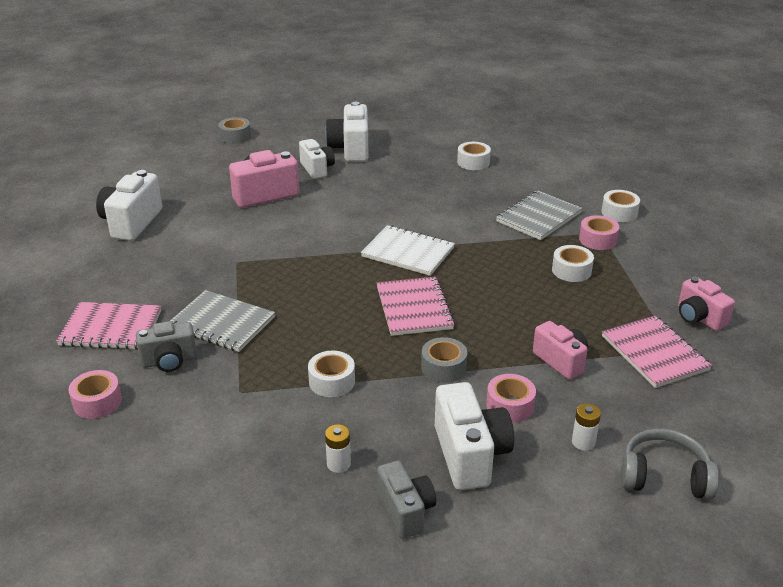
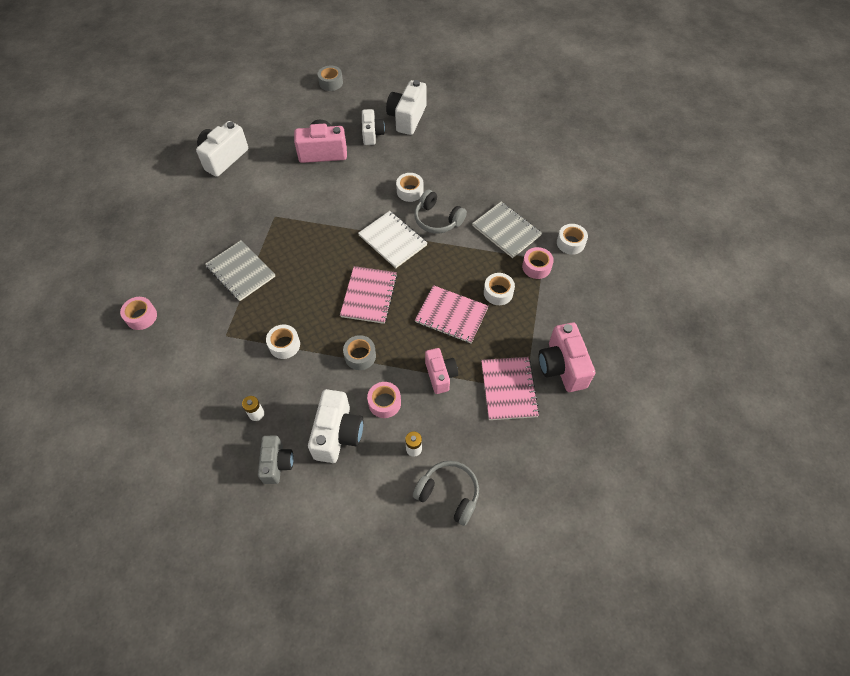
camera: 20 degrees right, 25 degrees up
pink notebook [56,302,161,350] -> pink notebook moved to [415,285,489,343]
grey camera [136,321,197,372] -> none
white tape [457,142,491,170] -> white tape moved to [396,173,423,202]
grey notebook [496,191,582,240] -> grey notebook turned 75 degrees clockwise [472,202,542,258]
pink camera [678,277,735,331] -> pink camera [539,322,595,392], size x1.52
none -> grey headphones [414,189,467,234]

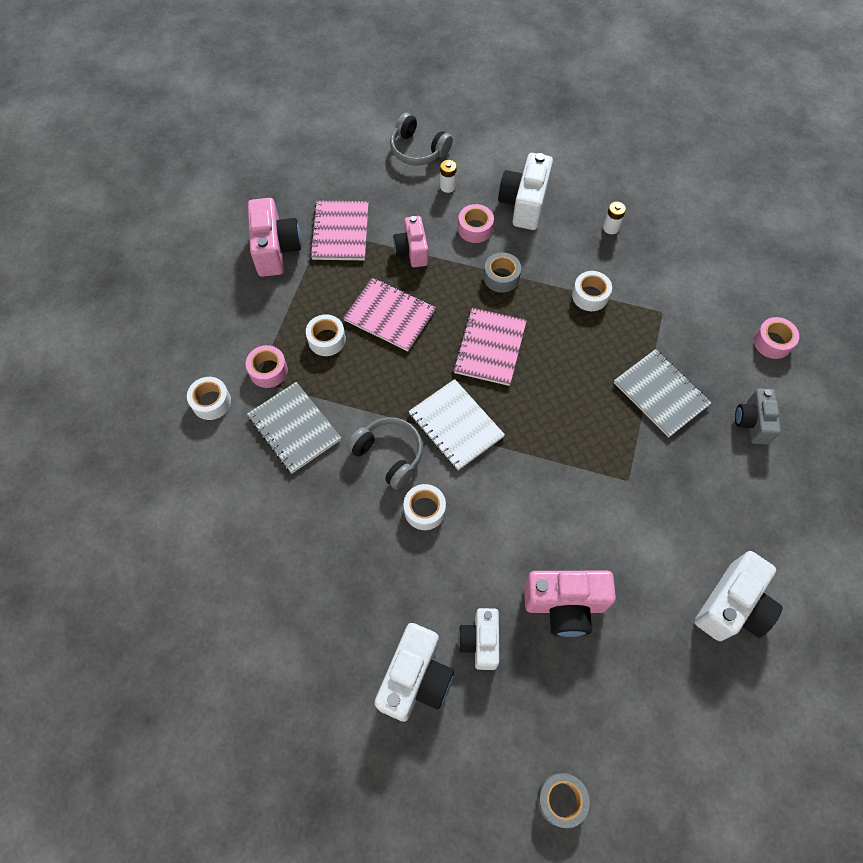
camera: 175 degrees left, 5 degrees up
grey camera [258,436,294,484] -> grey camera moved to [735,389,781,445]

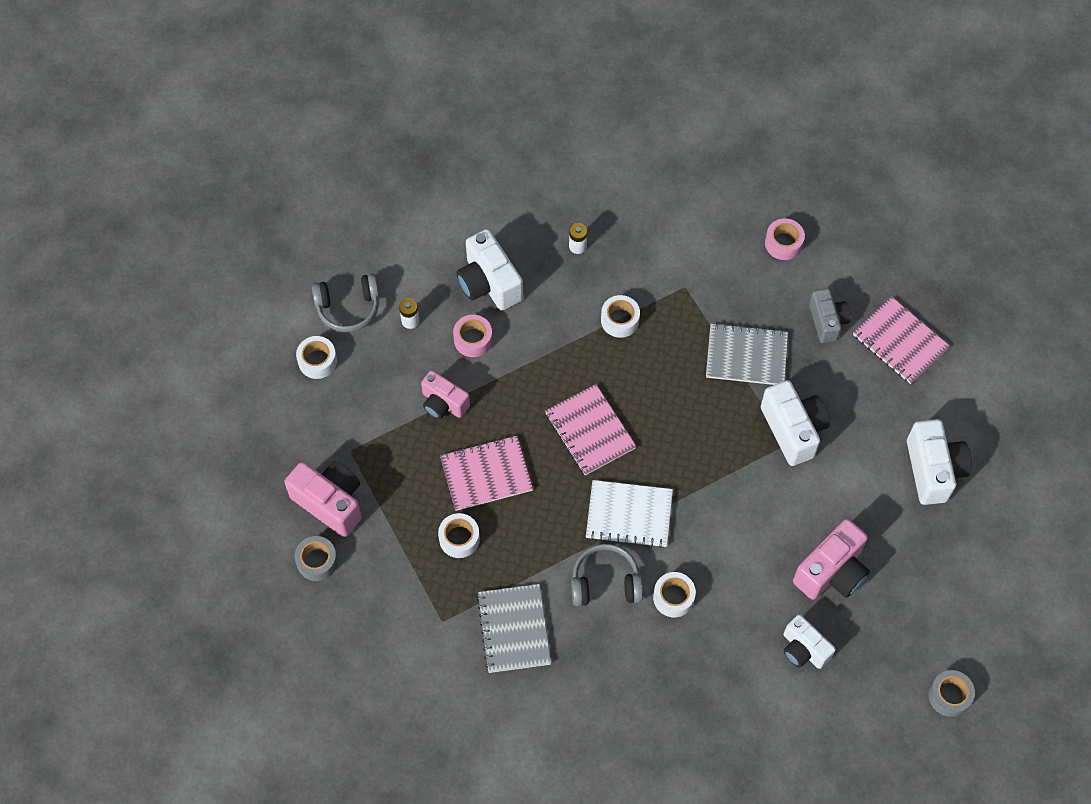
camera: 45 degrees left, 0 degrees up
white tape [187,377,231,420] -> white tape moved to [296,336,337,379]
pink tape [246,345,288,388] -> none
grey notebook [247,382,341,473] -> grey notebook turned 75 degrees clockwise [477,584,551,673]
pink notebook [310,201,369,260] -> pink notebook moved to [853,297,950,384]
white camera [374,623,454,722] -> white camera moved to [761,380,830,466]
grey tape [484,252,521,293] -> grey tape moved to [295,536,338,581]
grey camera [735,389,781,445] -> grey camera turned 150 degrees counterclockwise [809,288,851,343]

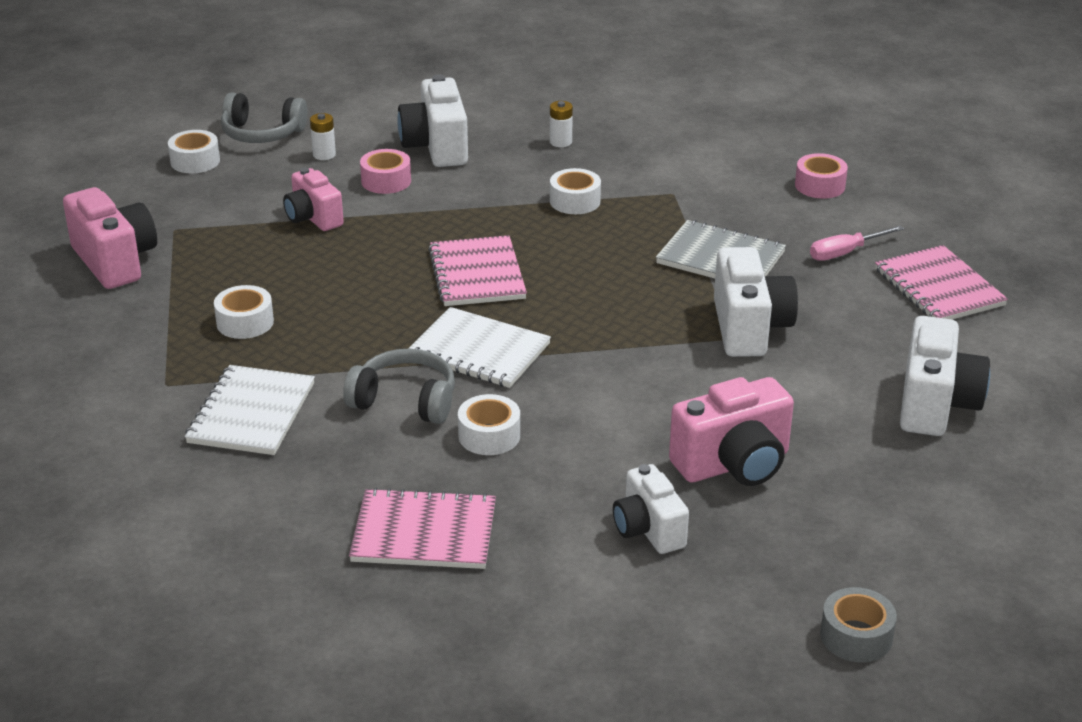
camera: 20 degrees right, 30 degrees down
grey tape [295,536,338,581] -> none
pink notebook [440,436,533,511] -> pink notebook moved to [349,488,496,569]
grey notebook [477,584,551,673] -> white notebook [185,365,315,455]
grey camera [809,288,851,343] -> pink screwdriver [810,226,904,261]

